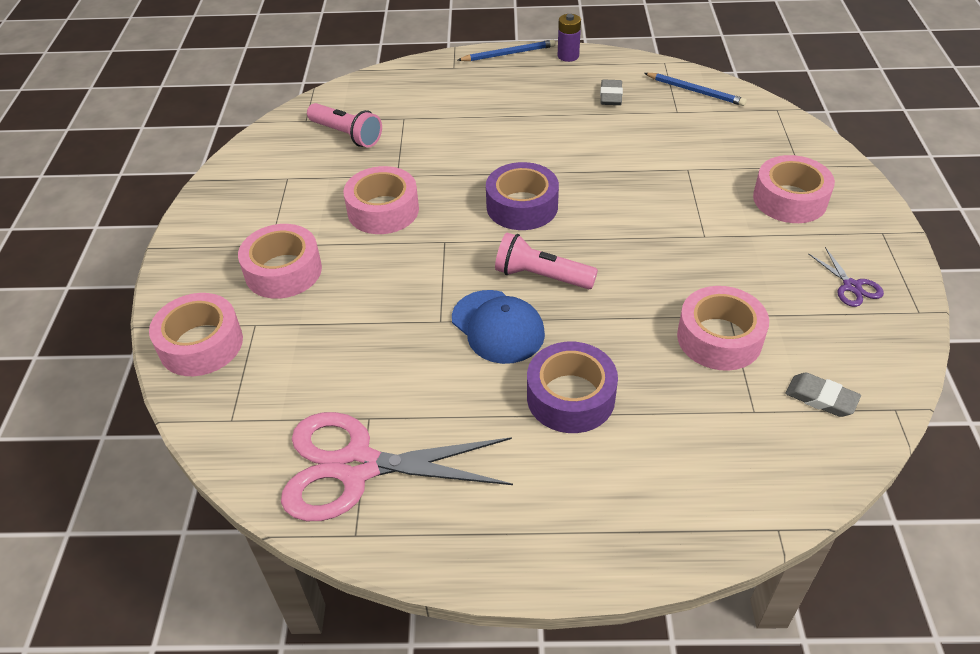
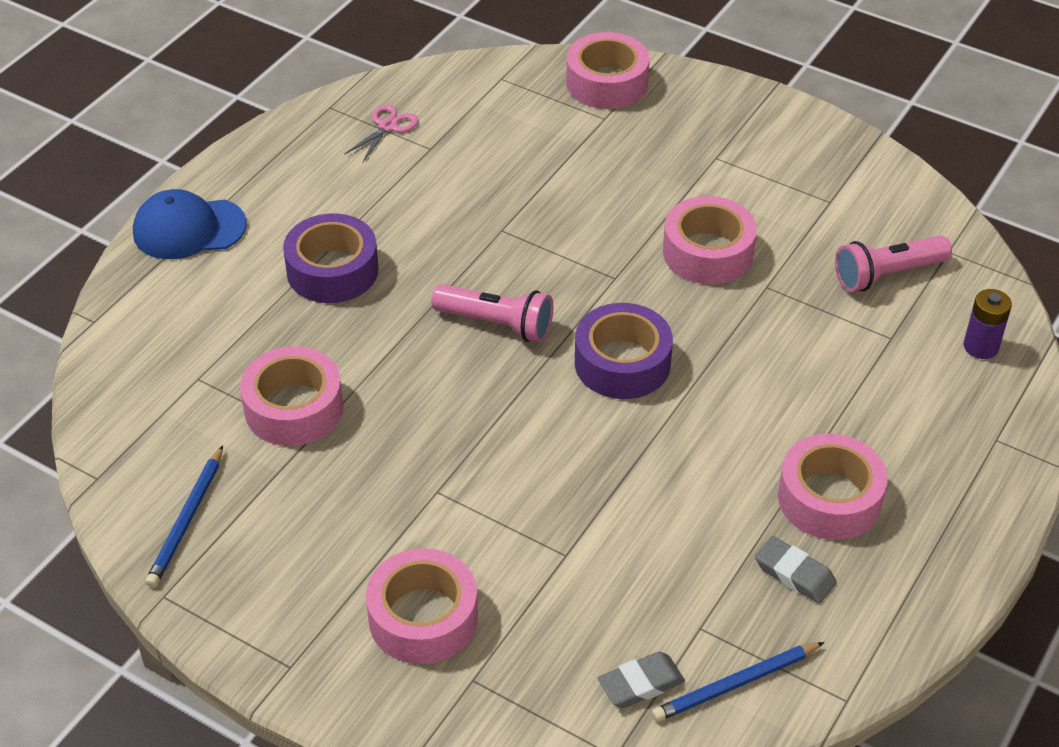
camera: 120 degrees right, 0 degrees up
pink tape [238,224,322,299] -> pink tape moved to [778,433,888,540]
pink scissors [281,412,513,521] -> pink scissors [344,104,419,163], size x0.43
blue cap [452,290,545,364] -> blue cap moved to [133,189,247,259]
blue pencil [458,40,556,61] -> blue pencil moved to [145,445,223,587]
pink flashlight [495,233,598,289] -> pink flashlight turned 60 degrees clockwise [431,284,553,342]
purple battery [558,14,581,62] -> purple battery moved to [964,289,1012,359]
grey eraser [785,372,861,417] -> grey eraser moved to [598,652,685,708]
purple scissors [808,247,884,307] -> none

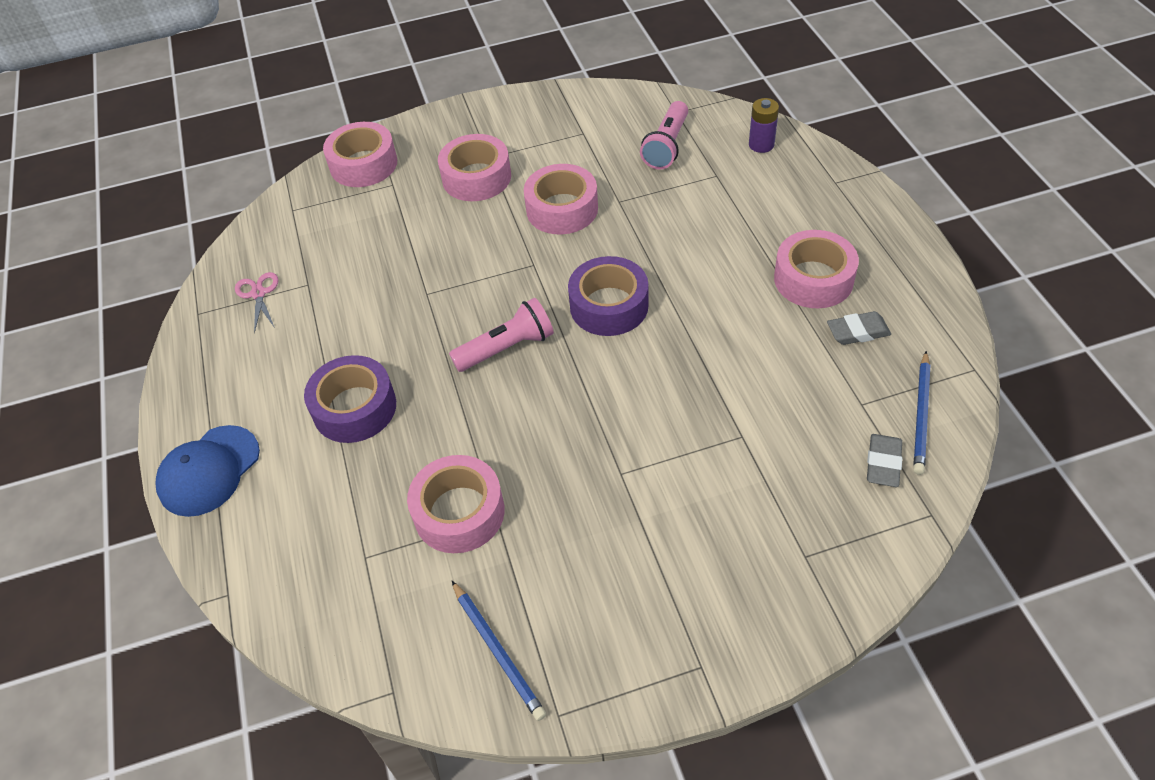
camera: 45 degrees left, 5 degrees up
pink tape [366,548,478,664] -> pink tape moved to [438,134,511,201]

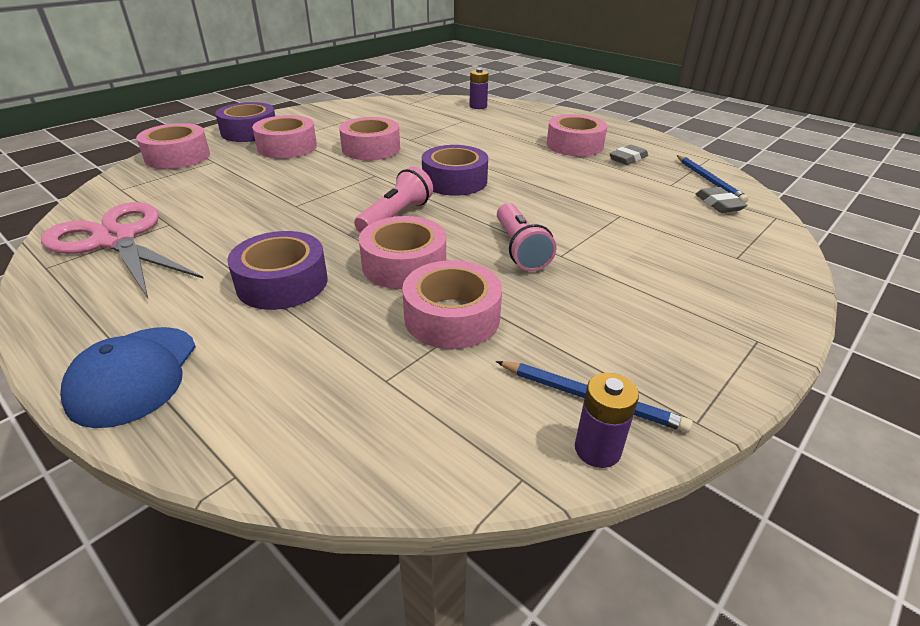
camera: 35 degrees left, 15 degrees down
pink scissors [235,272,279,333] -> pink scissors [41,202,203,298], size x2.33
pink flashlight [640,101,688,170] -> pink flashlight moved to [497,203,556,271]
none -> purple tape [215,102,275,142]
none -> pink tape [359,216,446,289]
none -> purple battery [575,373,639,468]

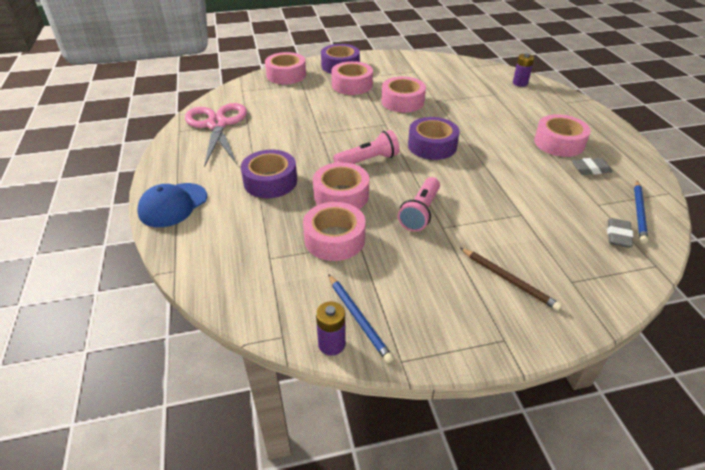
camera: 35 degrees right, 5 degrees up
none -> brown pencil [460,248,562,311]

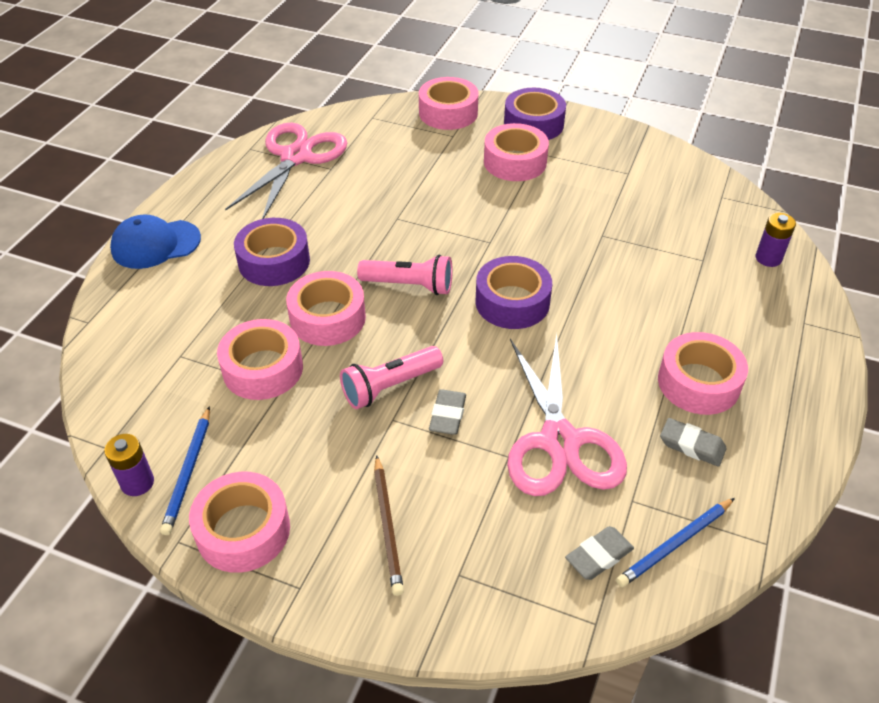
camera: 35 degrees right, 5 degrees up
pink tape [381,77,426,113] -> pink tape moved to [189,472,290,573]
none -> grey eraser [429,389,466,435]
none -> pink scissors [507,334,627,496]

